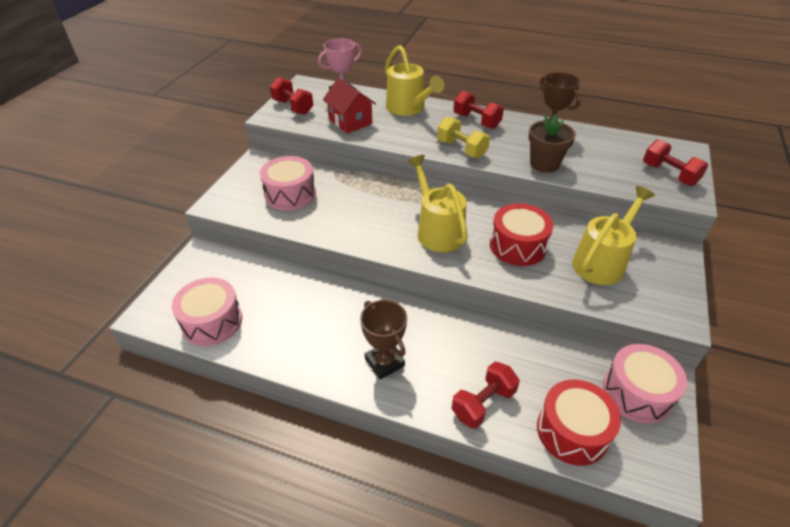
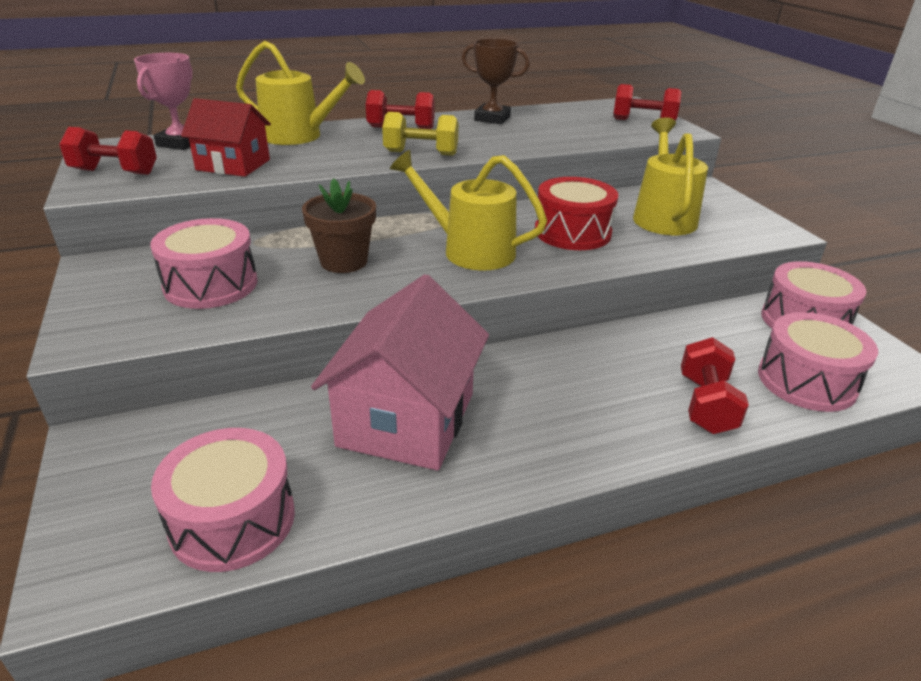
camera: 40 degrees left, 10 degrees down
brown trophy [360,300,407,380] -> none
brown flower pot [529,114,576,173] -> brown flower pot moved to [302,178,376,273]
red drum [537,379,621,466] -> pink drum [758,312,878,412]
none -> pink house [311,274,489,471]

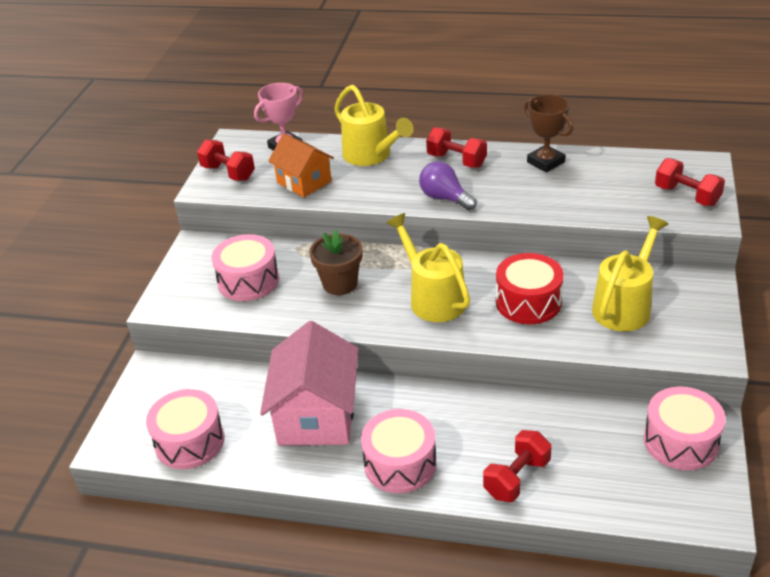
camera: 35 degrees right, 5 degrees up
red house [181,98,271,177] -> orange house [268,134,334,198]
pink house [311,274,489,471] -> pink house turned 45 degrees counterclockwise [260,321,359,446]
yellow dumbbell [382,112,458,156] -> purple light bulb [419,161,477,211]
pink drum [758,312,878,412] -> pink drum moved to [361,409,436,493]

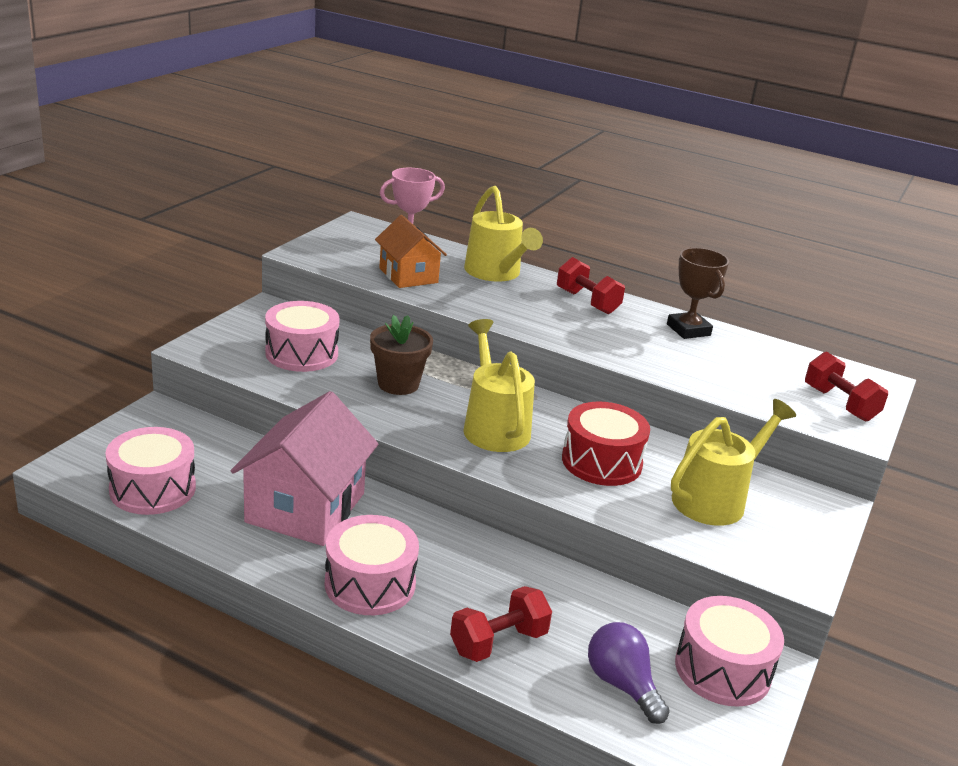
camera: 10 degrees right, 10 degrees down
red dumbbell [197,139,255,181] -> none
purple light bulb [419,161,477,211] -> purple light bulb moved to [588,622,670,724]

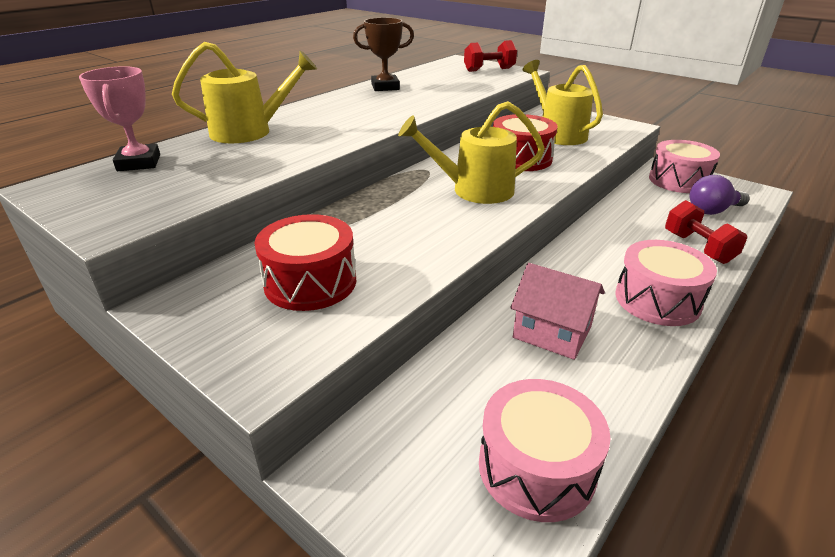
camera: 75 degrees left, 5 degrees up
pink house [231,391,378,546] -> pink house [510,263,605,360], size x0.63
pink drum [265,301,339,372] -> red drum [254,214,356,311]
brown flower pot [370,315,433,395] -> none
orange house [375,215,447,288] -> none
red dumbbell [557,257,625,314] -> none

